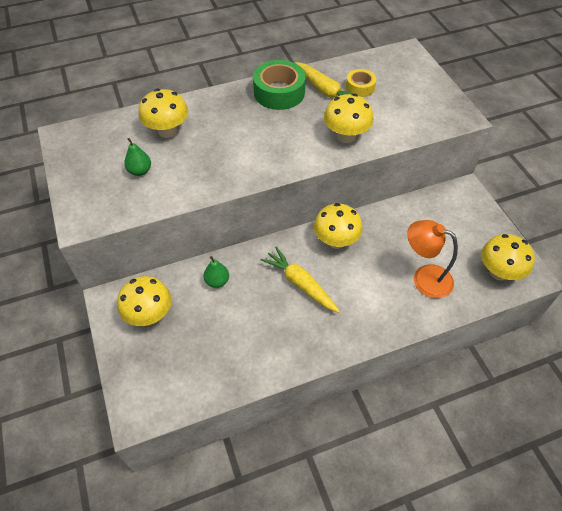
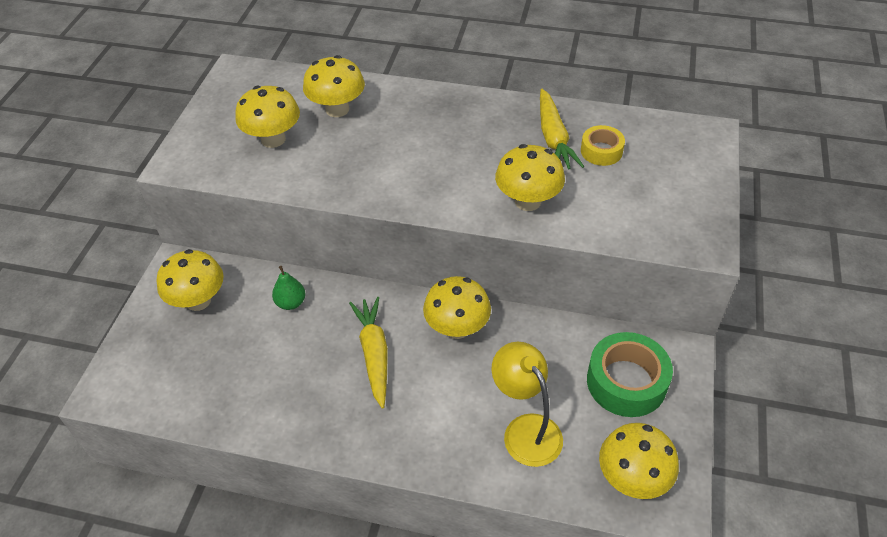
camera: 35 degrees right, 5 degrees down
green pear [124,138,151,176] -> yellow mushroom [235,86,300,148]
green tape [253,60,306,110] -> green tape moved to [587,332,673,417]
orange lamp [407,220,458,298] -> yellow lamp [492,342,563,467]

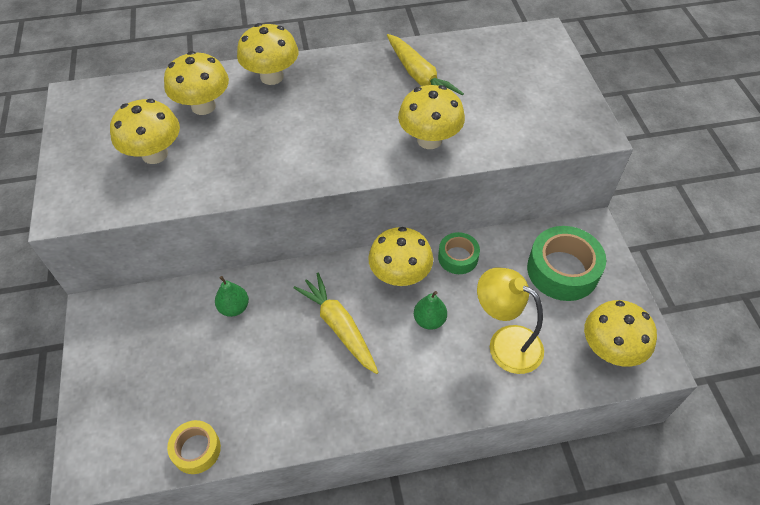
camera: 25 degrees left, 5 degrees up
yellow mushroom [157,249,224,311] -> yellow mushroom moved to [237,23,298,85]
yellow tape [581,125,625,166] -> yellow tape moved to [167,420,221,474]
none -> green pear [414,291,447,330]
none -> green tape [438,232,480,274]

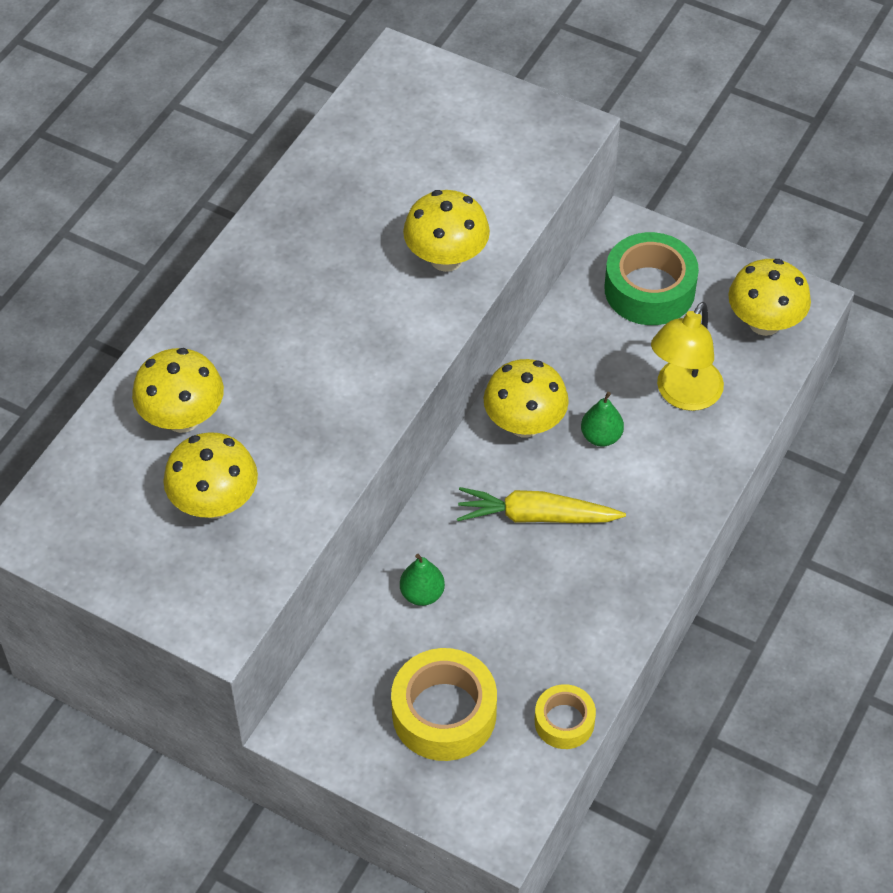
camera: 50 degrees left, 0 degrees up
yellow mushroom [237,23,298,85] -> none
yellow carrot [387,34,464,95] -> none
green tape [438,232,480,274] -> none
yellow lamp [477,268,544,374] -> yellow lamp turned 45 degrees counterclockwise [651,302,724,411]
none -> yellow tape [391,648,497,761]

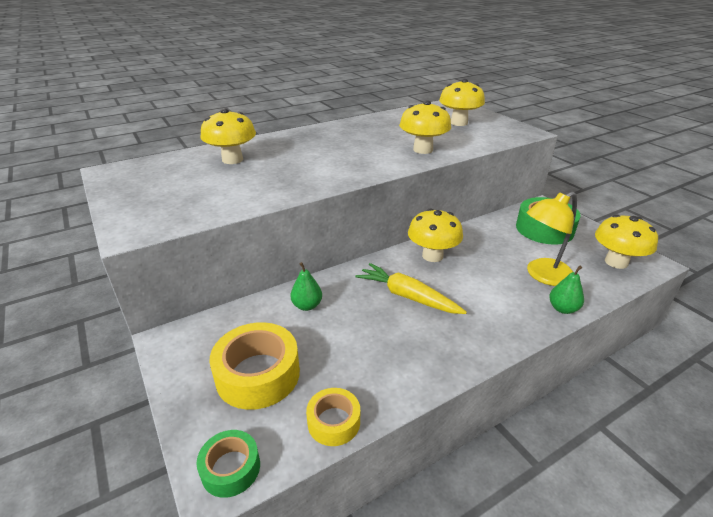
camera: 30 degrees right, 20 degrees down
yellow mushroom [163,433,258,519] -> yellow mushroom moved to [439,79,485,126]
green pear [581,392,624,447] -> green pear moved to [549,265,584,314]
none -> green tape [197,430,260,498]

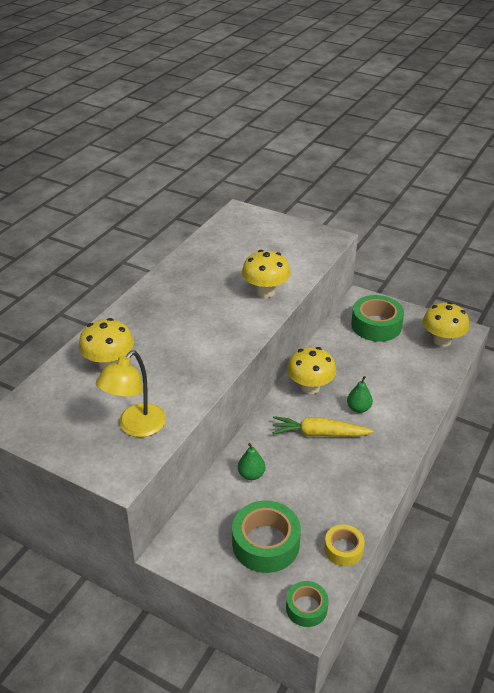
camera: 30 degrees left, 5 degrees up
yellow tape [209,322,300,410] -> green tape [232,501,301,573]
yellow mushroom [439,79,485,126] -> none
yellow lamp [527,192,577,286] -> yellow lamp moved to [96,351,166,437]
green pear [549,265,584,314] -> green pear moved to [347,376,373,413]

